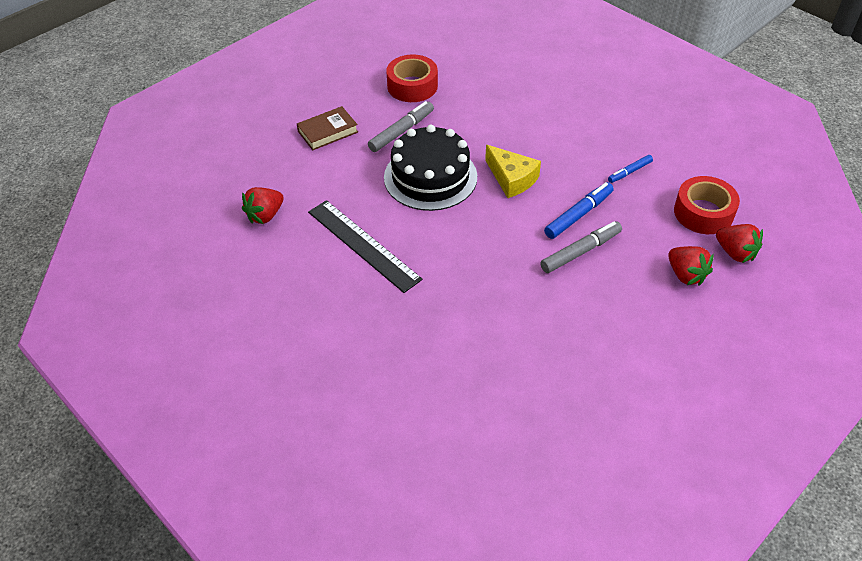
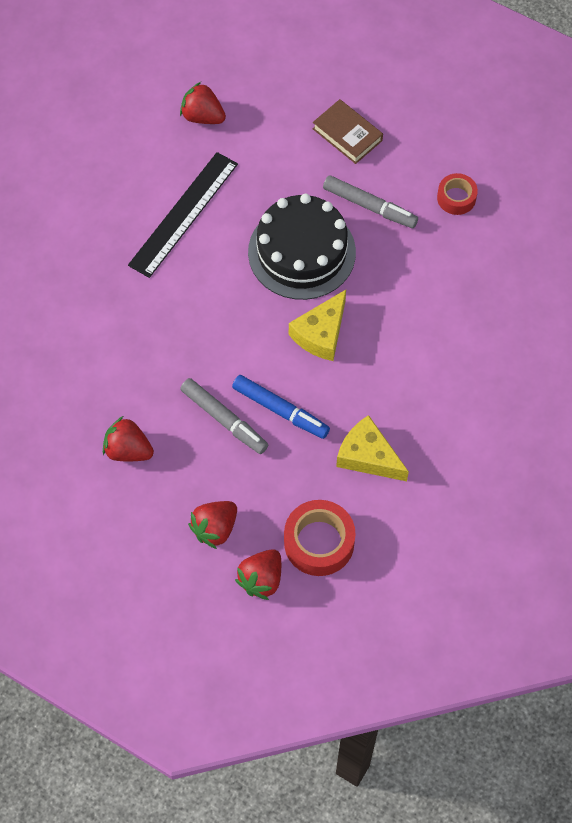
camera: 75 degrees right, 15 degrees up
red tape [386,54,438,102] -> red tape [437,173,478,215], size x0.61
blue marker [608,155,653,183] -> yellow cheese [336,415,409,481]
none -> red strawberry [103,416,154,461]

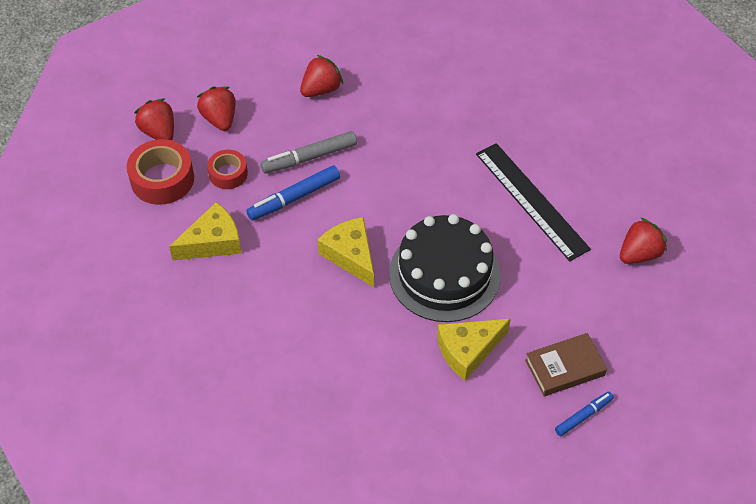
camera: 115 degrees right, 10 degrees down
grey marker [323,175,418,228] -> yellow cheese [437,319,511,381]
red tape [437,173,478,215] -> red tape moved to [207,150,248,189]
none -> blue marker [555,392,614,436]

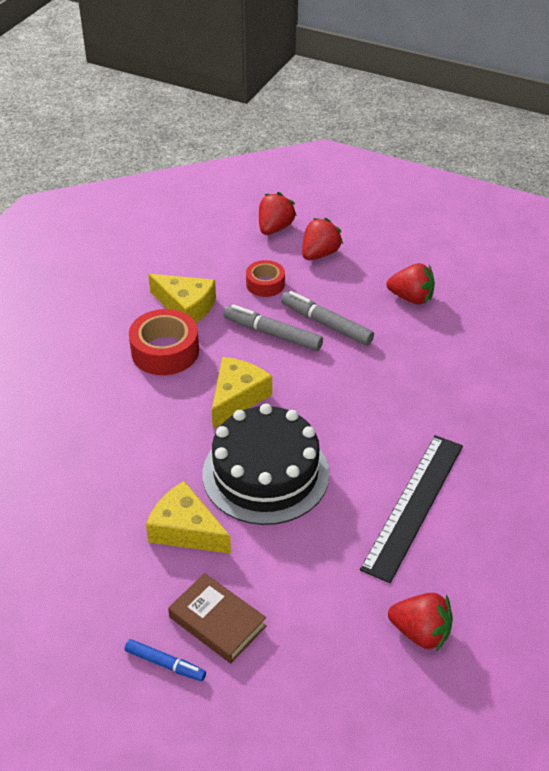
camera: 60 degrees right, 10 degrees down
red tape [127,139,194,205] -> red tape moved to [129,309,199,375]
blue marker [246,165,340,221] -> grey marker [223,304,323,351]

